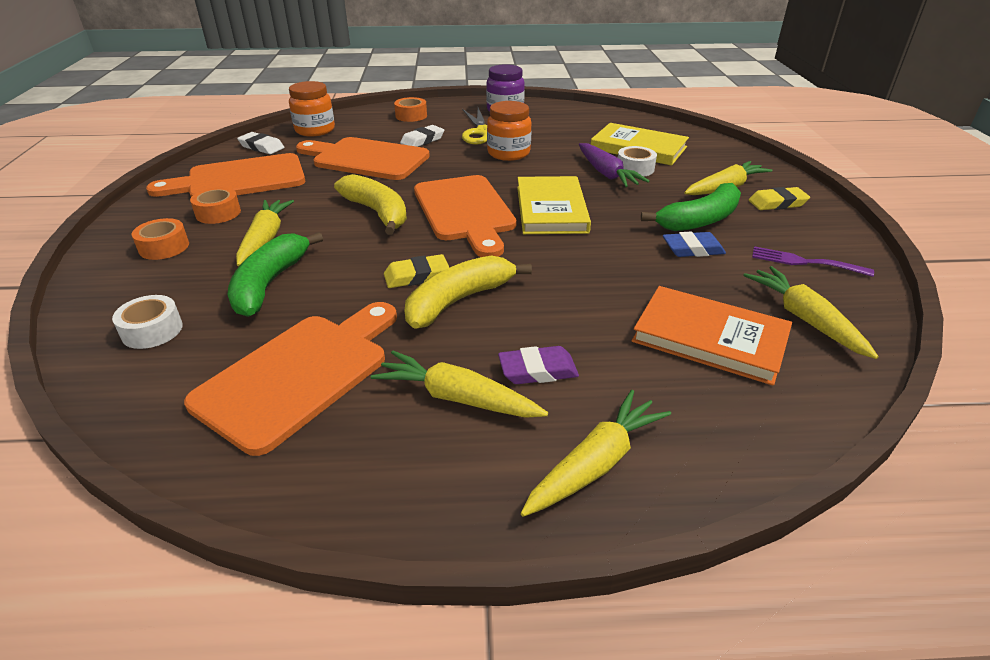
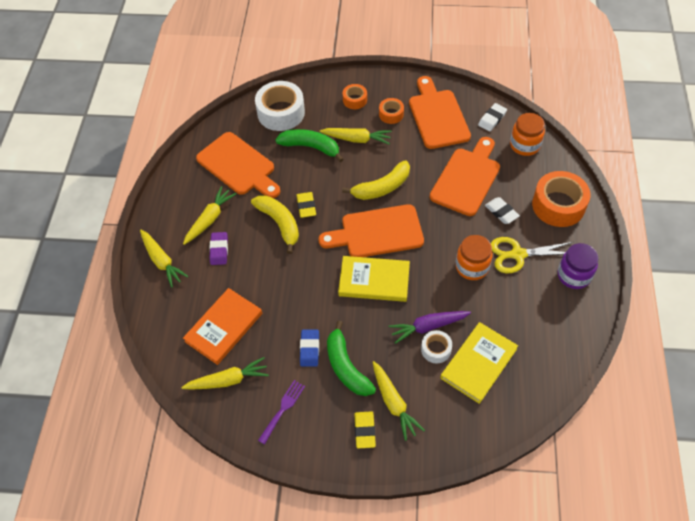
camera: 100 degrees right, 20 degrees up
white tape [112,295,183,349] -> white tape [255,81,305,131], size x1.93
orange tape [394,97,427,122] -> orange tape [532,171,591,227], size x1.93

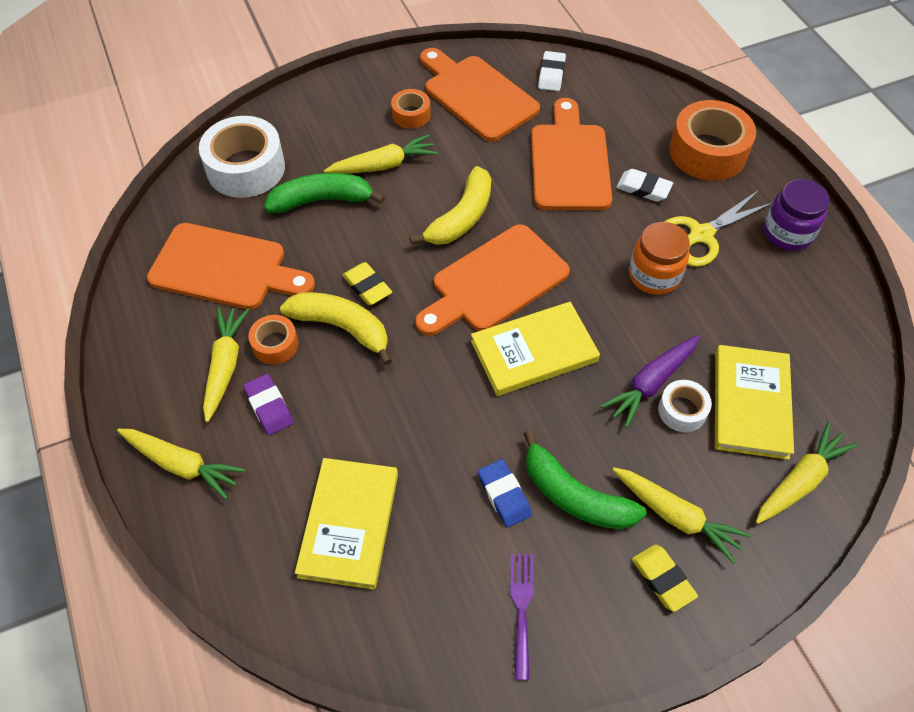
camera: 30 degrees left, 0 degrees up
yellow carrot [181,357,269,390] -> yellow carrot moved to [756,422,858,524]
orange book [183,288,262,365] -> yellow book [295,458,398,590]
orange tape [343,84,367,109] -> orange tape moved to [248,315,298,364]
orange jar [510,113,545,156] -> none

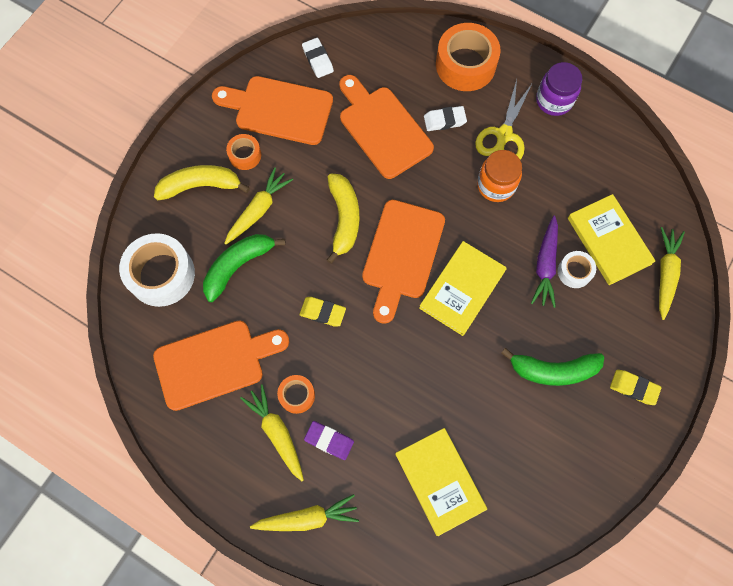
camera: 35 degrees left, 15 degrees up
yellow banana [280,292,392,366] -> yellow banana moved to [154,165,250,200]
blue eraser [478,459,532,528] -> none
purple fork [510,554,534,680] -> none
yellow carrot [613,468,751,564] -> none

